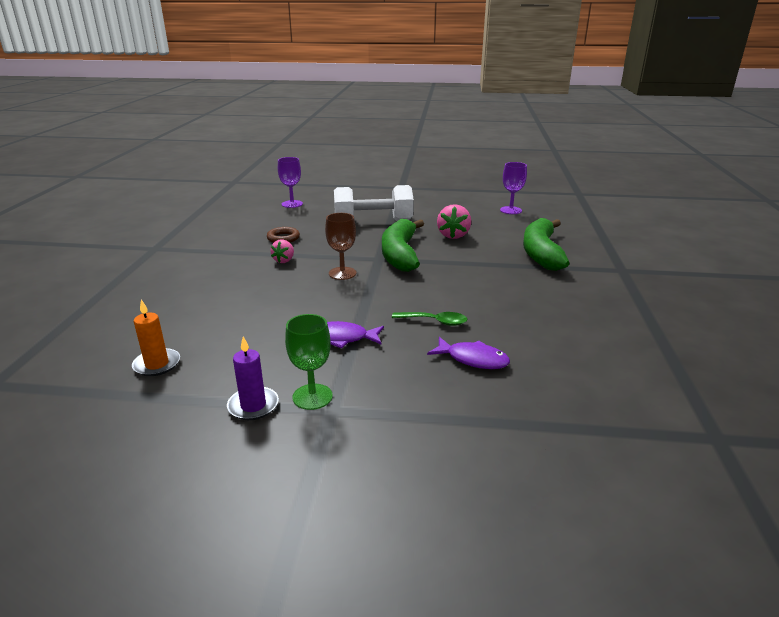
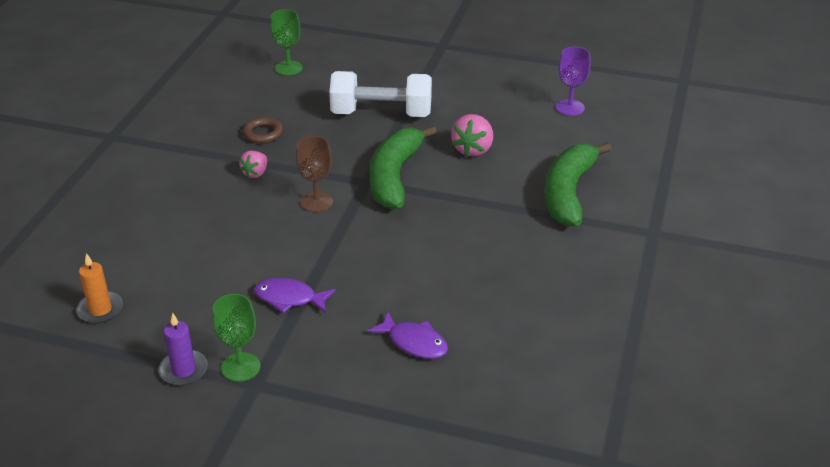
camera: 10 degrees right, 10 degrees up
purple goblet [278,157,303,208] -> green goblet [270,9,303,76]
green spoon [392,312,468,326] -> none

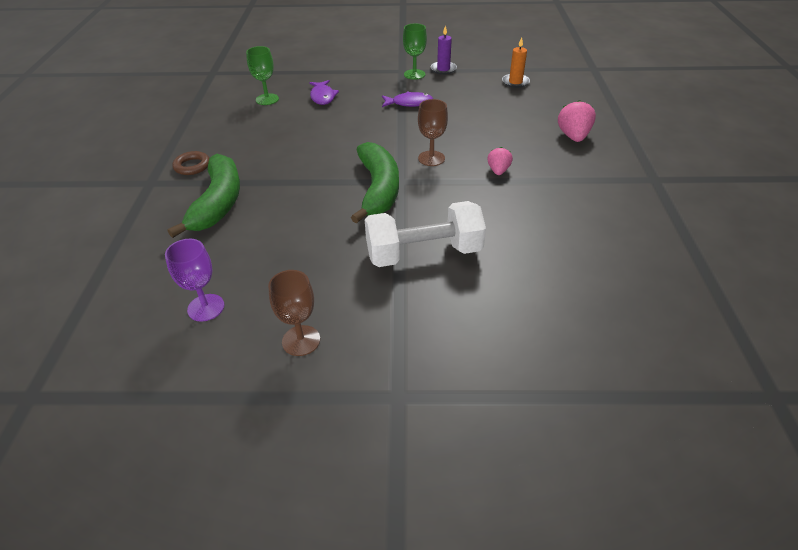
camera: 165 degrees right, 5 degrees up
brown ring [243,117,283,144] -> brown ring moved to [172,151,209,175]
green goblet [270,9,303,76] -> green goblet moved to [246,46,279,105]
purple fish [367,311,448,359] -> purple fish turned 120 degrees counterclockwise [309,80,339,105]
pink strawberry [451,114,493,157] -> pink strawberry moved to [558,100,596,142]
none -> brown goblet [268,270,320,356]

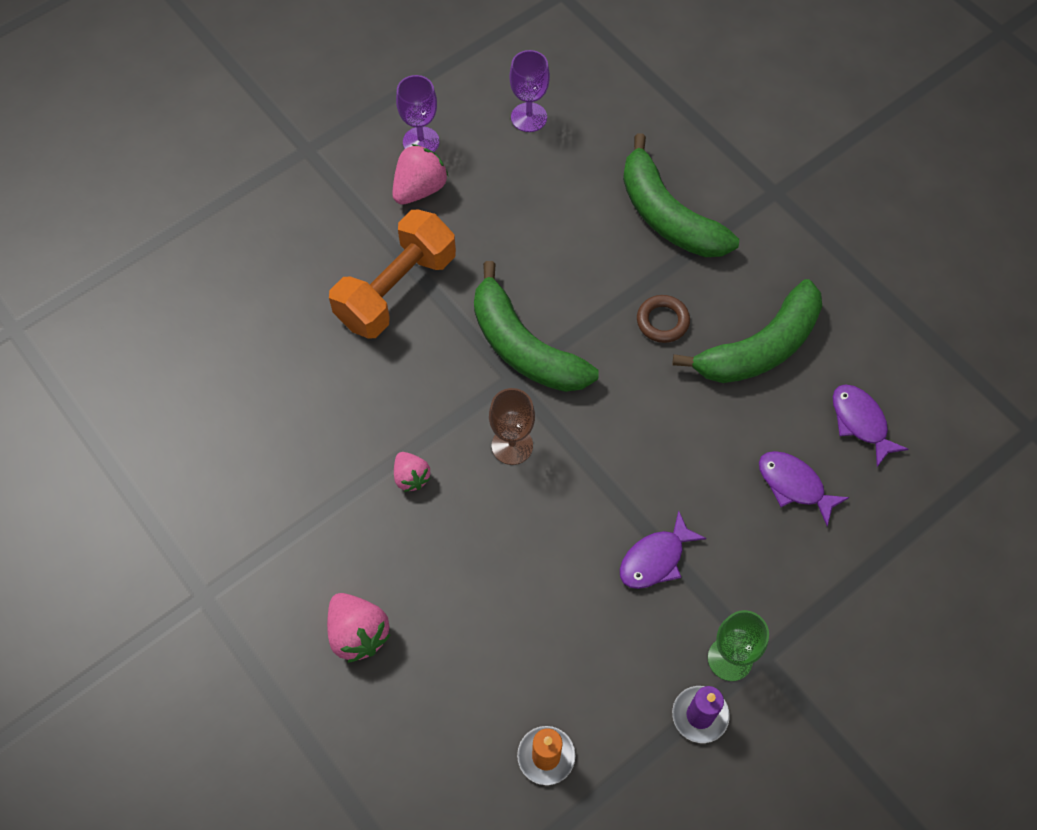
camera: 140 degrees right, 20 degrees up
brown ring [172,151,209,175] -> brown ring moved to [637,295,690,343]
green goblet [246,46,279,105] -> purple fish [833,384,908,467]
brown goblet [268,270,320,356] -> purple goblet [396,75,439,152]
white dumbbell [365,201,486,267] -> orange dumbbell [329,210,456,339]
none -> pink strawberry [392,144,449,205]
none -> green banana [672,279,822,383]

